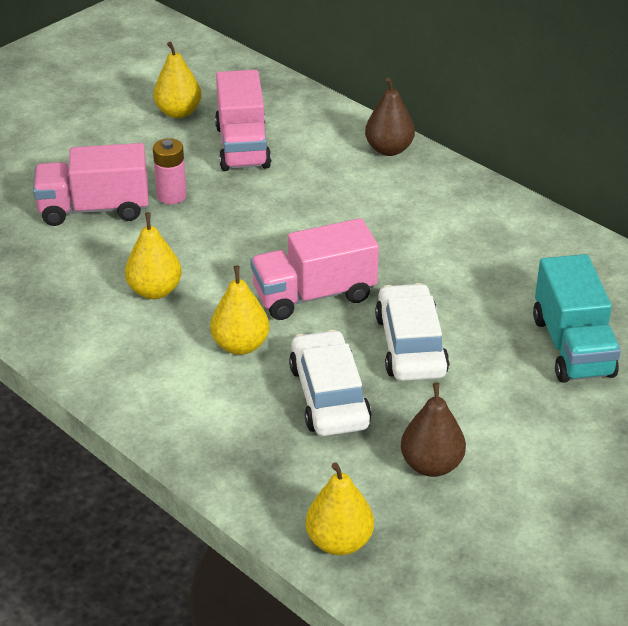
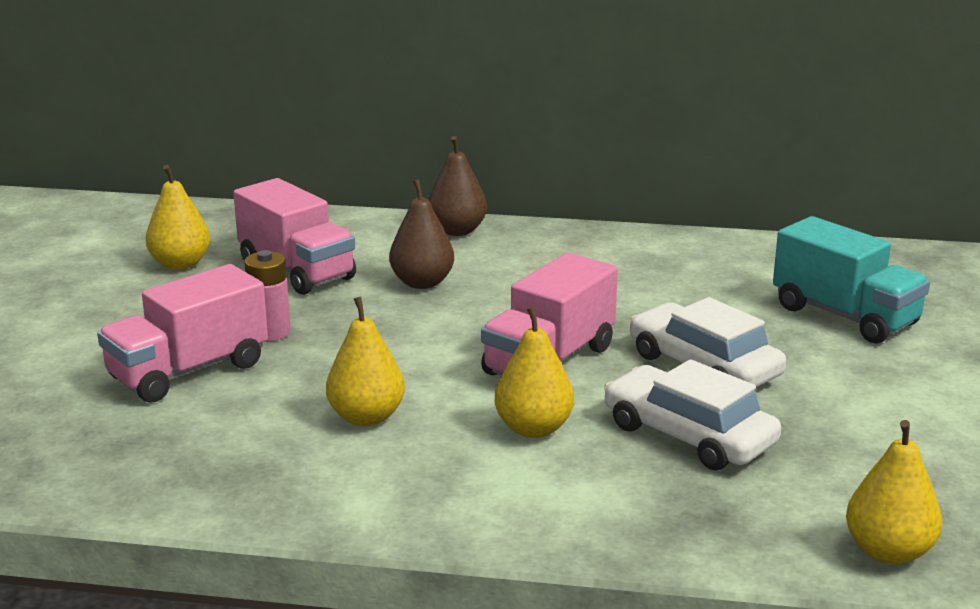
camera: 35 degrees left, 15 degrees down
brown pear [401,383,466,477] -> brown pear moved to [389,179,454,289]

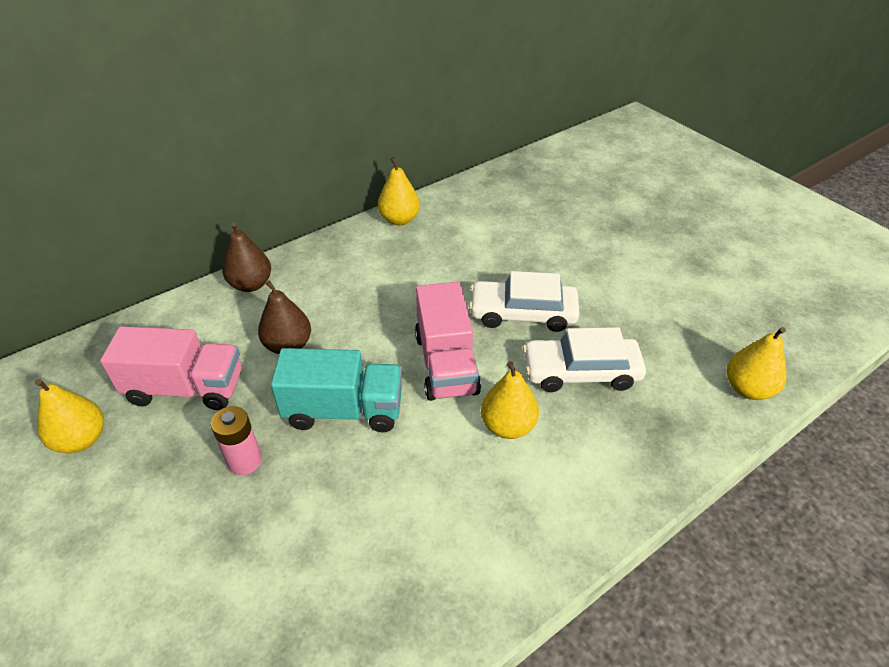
camera: 45 degrees left, 20 degrees up
pink truck [97,264,268,403] -> none
yellow pear [326,297,405,426] -> yellow pear moved to [378,157,420,225]
turquoise truck [773,216,930,343] -> turquoise truck moved to [271,348,402,432]

